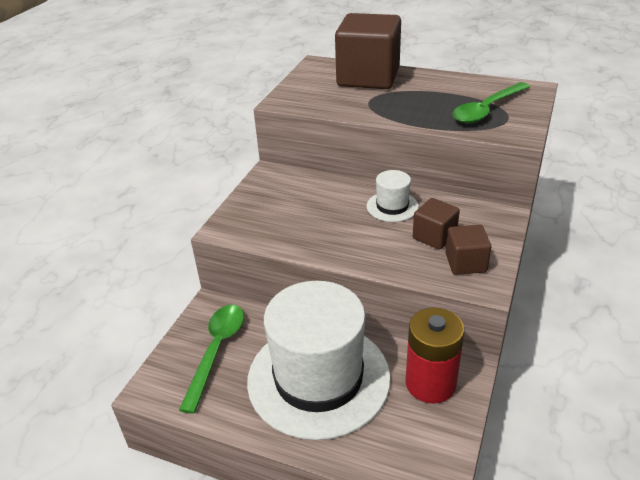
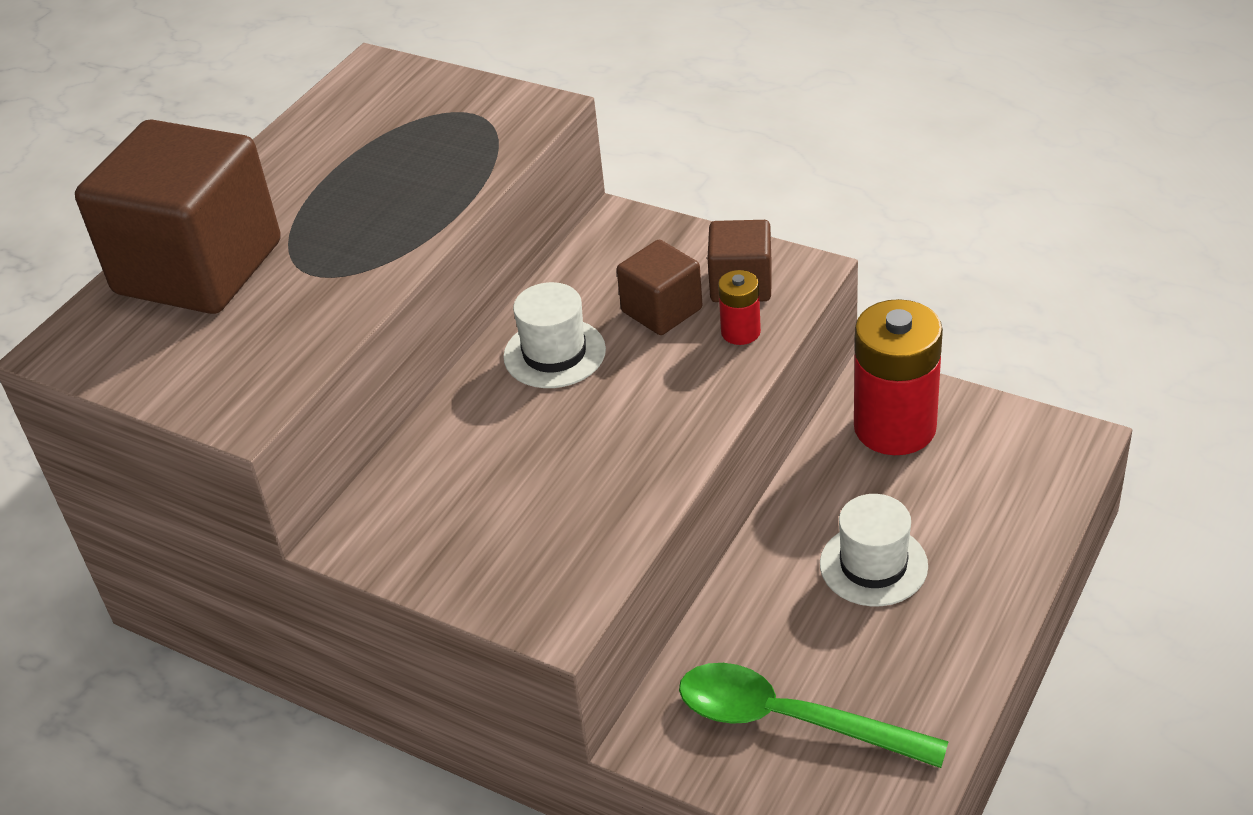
camera: 80 degrees left, 5 degrees up
white hat [247,281,391,440] -> white hat [820,494,928,606], size x0.42
green spoon [453,82,530,123] -> none
none -> red battery [718,270,761,345]

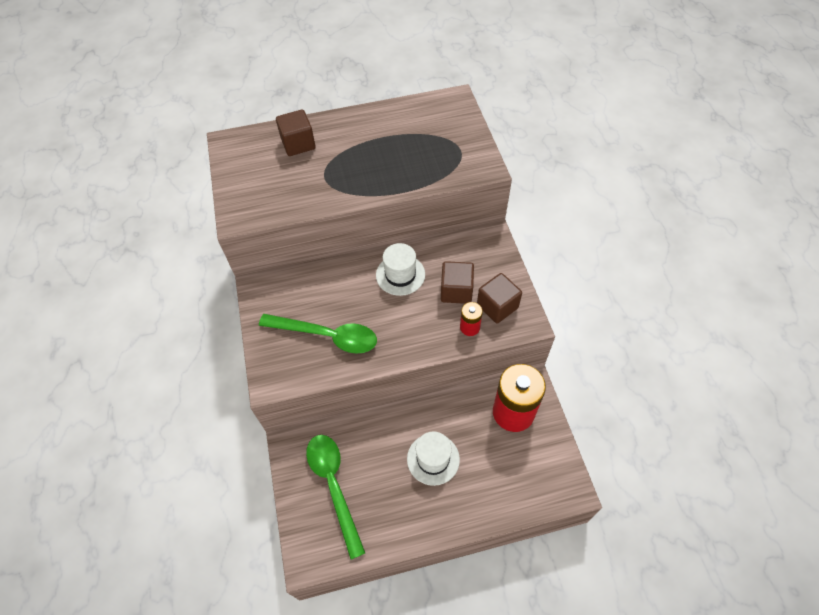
camera: 45 degrees right, 15 degrees up
brown cube [75,119,281,314] -> brown cube [276,109,316,156], size x0.49
none -> green spoon [259,314,377,354]

